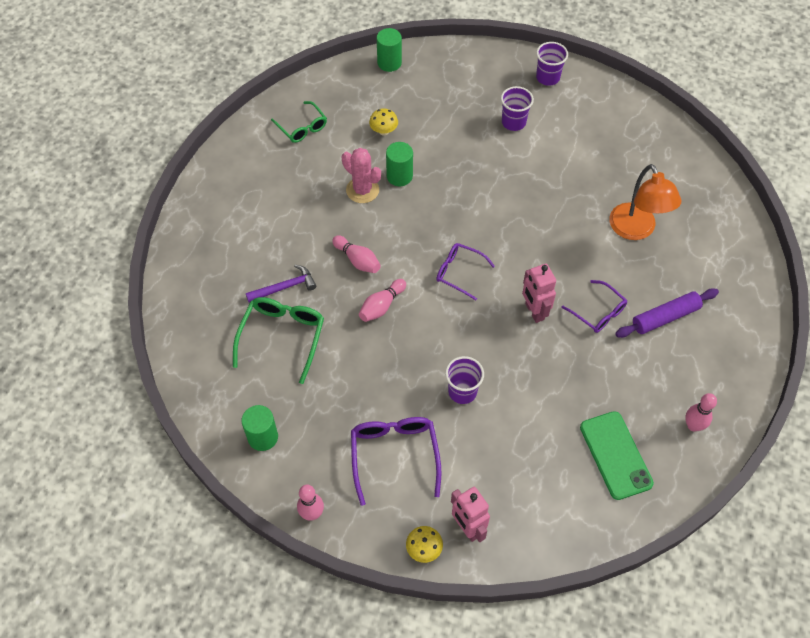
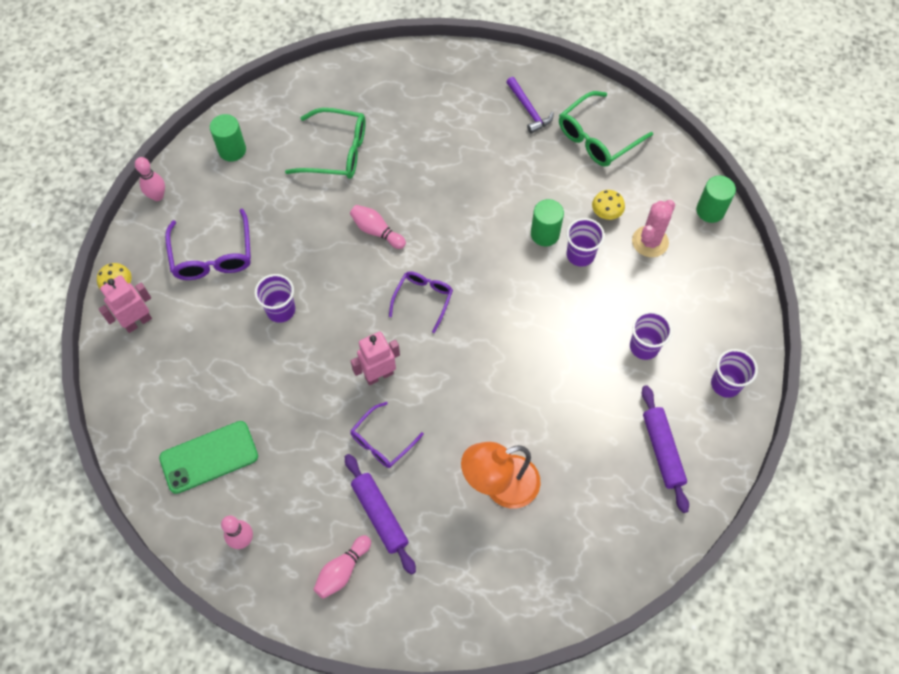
camera: 85 degrees right, 5 degrees up
purple hammer [246,265,317,303] -> purple hammer moved to [506,77,554,134]
green glasses [271,101,327,143] -> green glasses [559,91,653,167], size x1.53
pink bowling pin [332,235,381,273] -> pink bowling pin moved to [313,535,371,599]
pink cactus [342,148,381,203] -> pink cactus moved to [632,200,675,257]
purple glasses [351,417,441,506] -> purple glasses turned 90 degrees clockwise [165,209,251,280]
none -> purple cup [566,218,605,267]
none -> purple rolling pin [642,385,689,513]

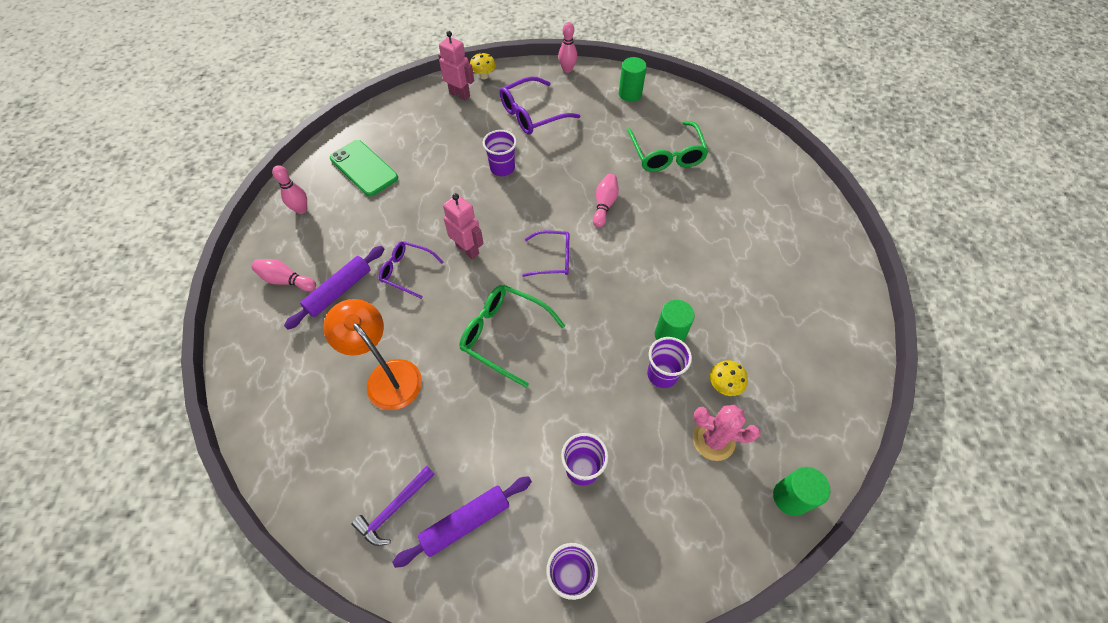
camera: 70 degrees right, 5 degrees down
purple hammer [506,77,554,134] -> purple hammer moved to [351,466,435,546]
green glasses [559,91,653,167] -> green glasses moved to [459,285,565,388]

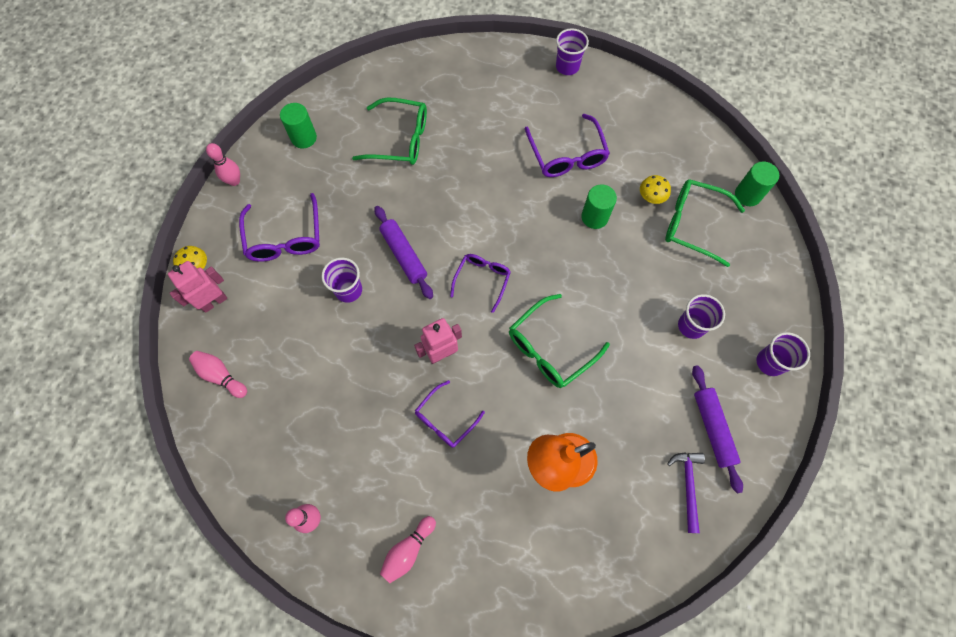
camera: 70 degrees left, 10 degrees up
purple rolling pin [284,246,384,330] -> purple rolling pin moved to [374,206,433,299]
green phone [330,140,398,196] -> none
purple hammer [351,466,435,546] -> purple hammer turned 150 degrees counterclockwise [667,452,705,533]
pink bowling pin [593,174,619,228] -> pink bowling pin moved to [189,351,247,398]
purple cup [647,337,692,388] -> purple cup moved to [556,28,589,75]
pink cactus [693,405,760,461] -> green glasses [665,179,745,267]
none -> purple glasses [525,114,610,177]

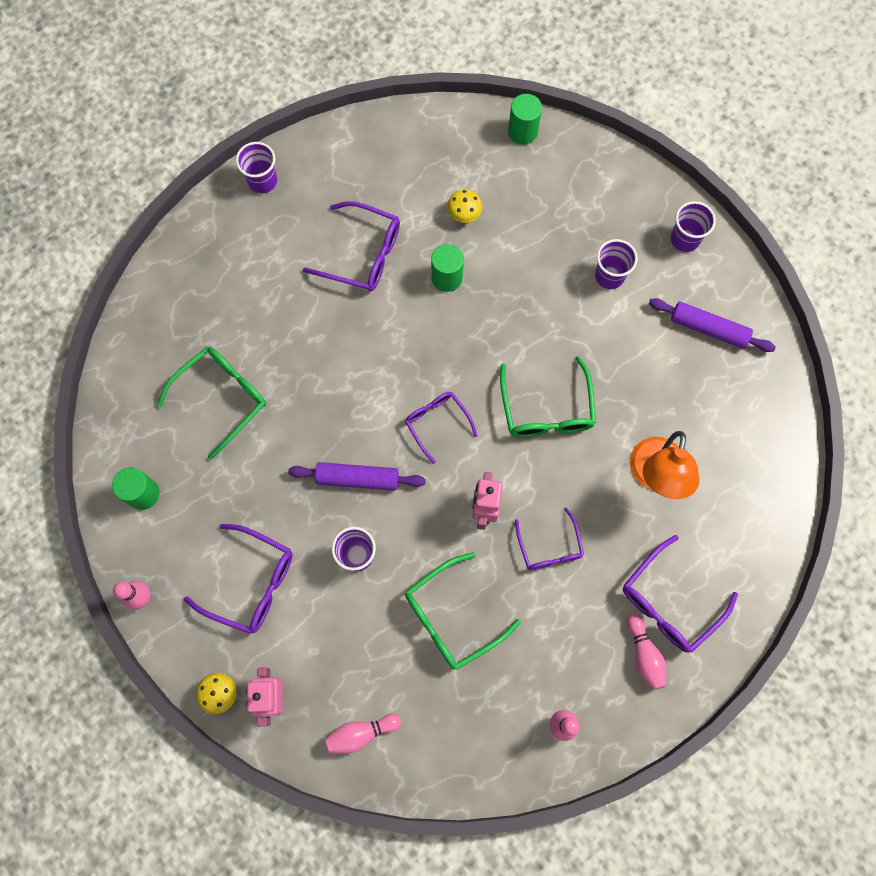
camera: 55 degrees left, 5 degrees up
green glasses [665,179,745,267] -> green glasses moved to [405,552,521,670]
purple hammer [667,452,705,533] -> none
none -> purple glasses [623,535,738,653]

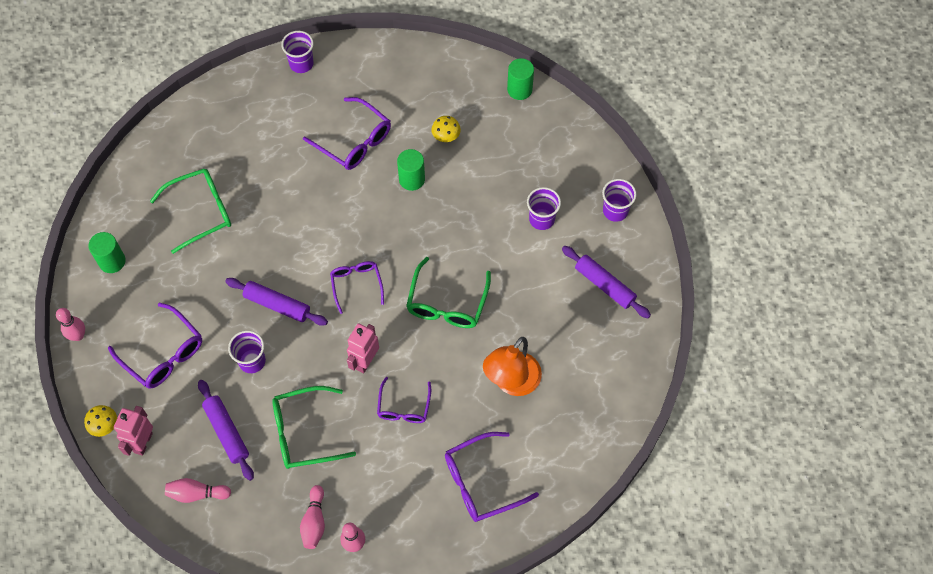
camera: 20 degrees right, 10 degrees down
pink bowling pin [627,614,666,690] -> pink bowling pin moved to [300,485,325,549]
none -> purple rolling pin [198,380,254,481]

